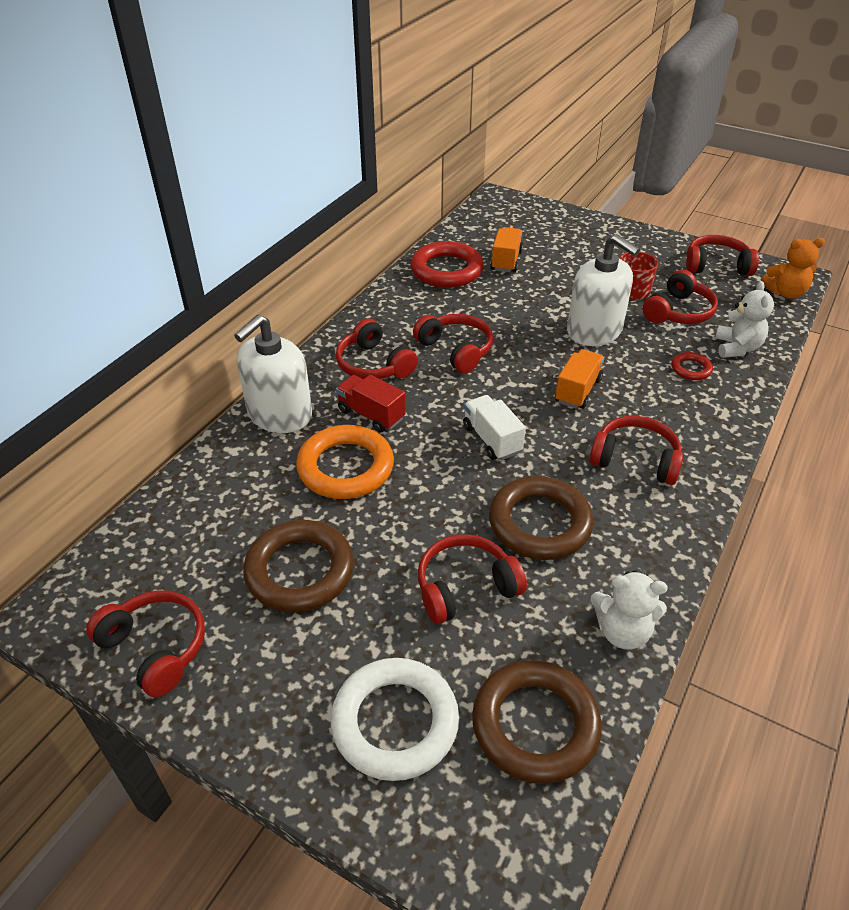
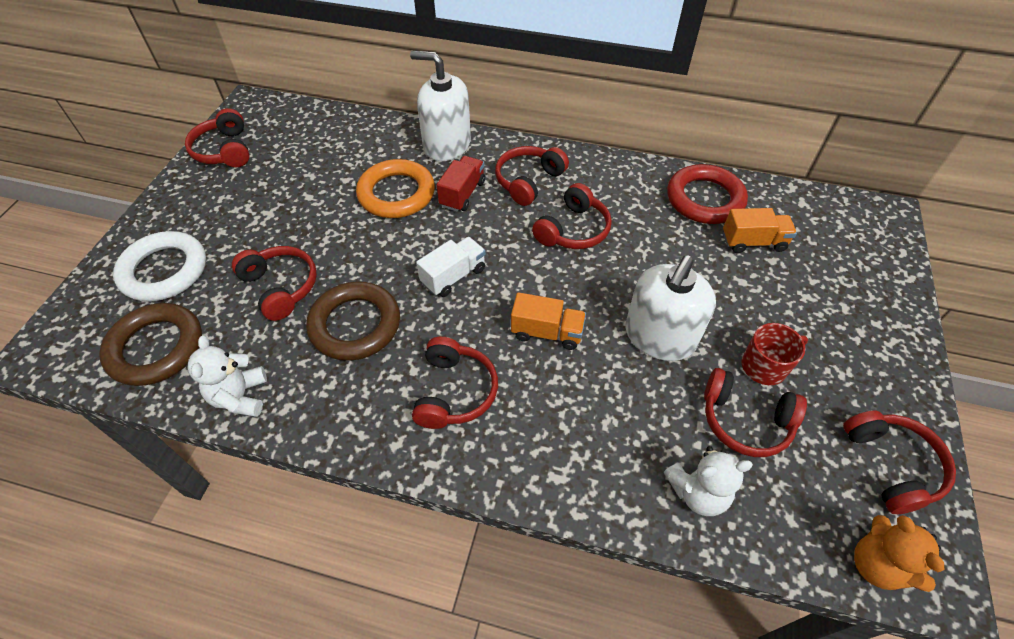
camera: 75 degrees right, 10 degrees up
red headphones [86,590,205,698] -> red headphones turned 135 degrees clockwise [185,108,250,167]
brown ring [243,520,354,612] -> none
red ring [672,352,713,380] -> none

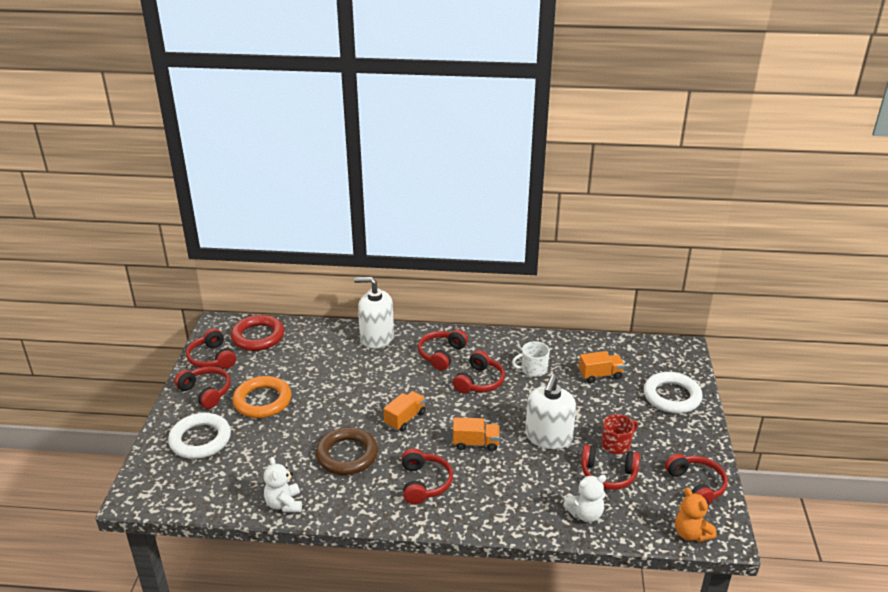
camera: 10 degrees left, 20 degrees down
brown ring [99,303,202,386] -> none
red headphones [232,246,317,321] -> red headphones moved to [174,366,230,409]
orange ring [356,159,435,218] -> orange ring moved to [233,376,291,418]
white truck [416,237,486,297] -> orange truck [384,391,426,432]
red truck [436,156,485,212] -> none
red ring [667,164,748,224] -> red ring moved to [231,315,284,351]
none -> white mug [512,341,550,377]
none -> white ring [644,372,703,413]

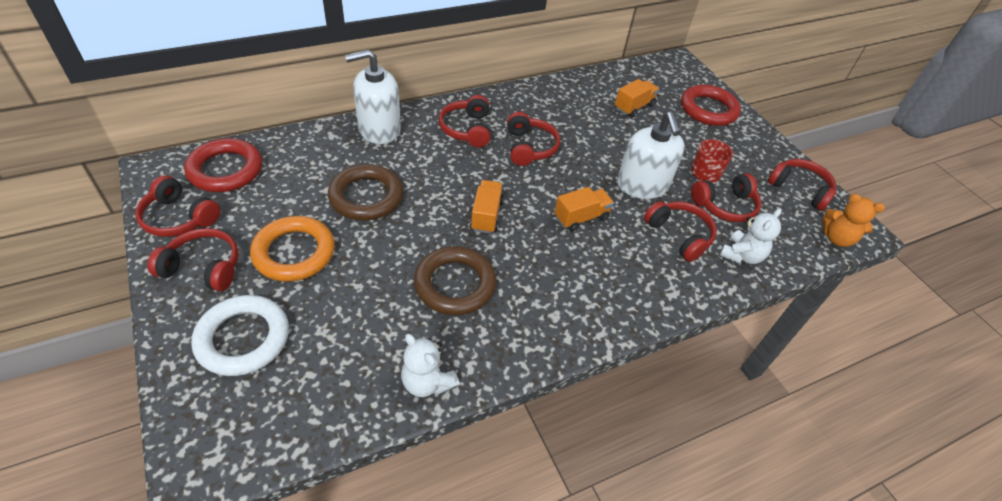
camera: 35 degrees left, 15 degrees up
red headphones [402,448,453,504] -> red headphones moved to [644,201,717,262]
white mug [512,341,550,377] -> none
white ring [644,372,703,413] -> red ring [681,85,741,126]
none -> brown ring [328,164,403,221]

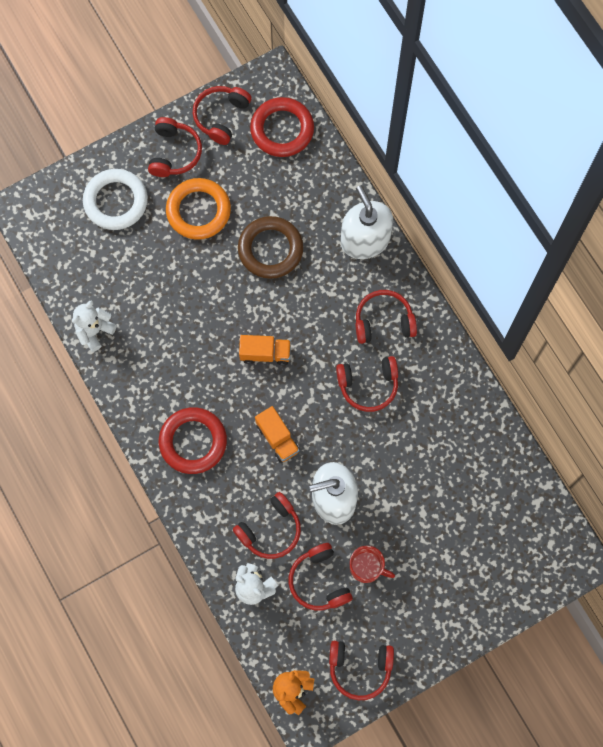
camera: 90 degrees right, 25 degrees up
brown ring [414,246,497,315] -> none
orange truck [615,79,659,117] -> none
red ring [681,85,741,126] -> red ring moved to [159,407,227,474]
red headphones [768,159,837,211] -> red headphones turned 60 degrees clockwise [329,641,394,700]

